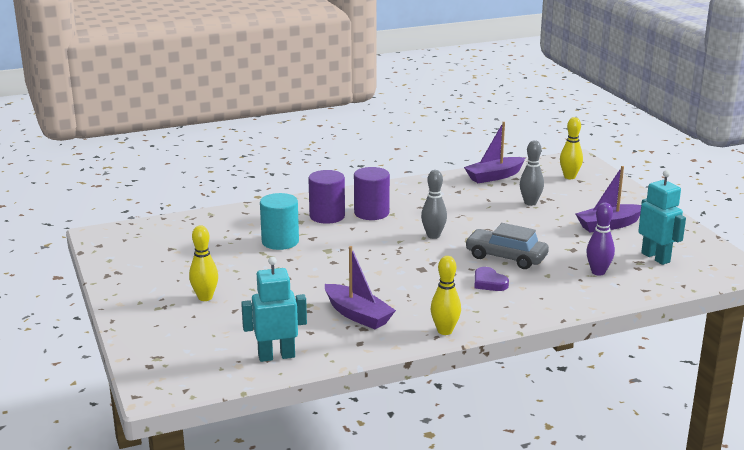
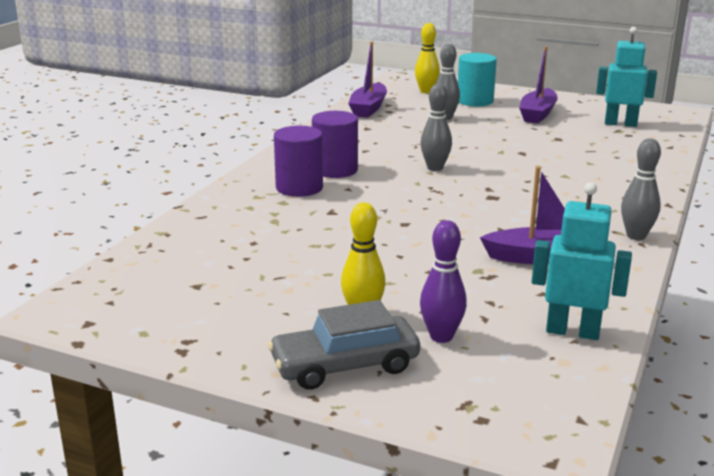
camera: 45 degrees left, 0 degrees up
turquoise robot [241,257,307,362] -> turquoise robot turned 75 degrees clockwise [532,182,632,340]
turquoise cylinder [260,193,299,250] -> turquoise cylinder moved to [458,53,497,107]
yellow bowling pin [431,256,461,335] -> grey bowling pin [621,138,661,240]
grey car [465,223,549,269] -> grey car moved to [268,300,420,390]
purple heart [475,267,509,291] -> none
purple bowling pin [586,202,615,276] -> purple bowling pin moved to [420,220,467,343]

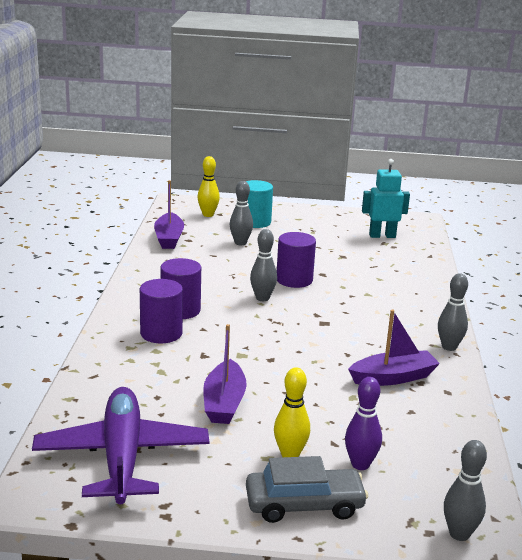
camera: 20 degrees left, 0 degrees up
grey car [268,300,420,390] -> grey car turned 150 degrees counterclockwise [246,456,368,523]
purple boat [519,46,558,123] -> purple boat moved to [203,324,247,424]
turquoise robot [532,182,632,340] -> none
none -> purple plane [32,387,209,504]
none -> purple cylinder [277,232,316,288]
none -> grey bowling pin [444,440,487,541]

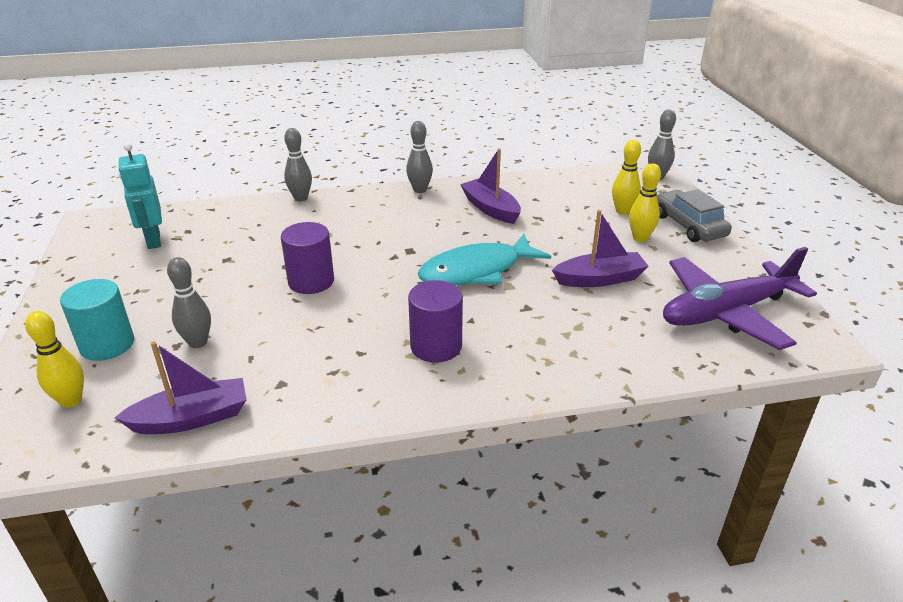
camera: 105 degrees left, 10 degrees up
purple cylinder [140,279,183,343] -> none
grey bowling pin [250,229,277,301] -> grey bowling pin moved to [284,128,312,201]
purple bowling pin [345,377,382,470] -> yellow bowling pin [612,140,641,215]
none -> turquoise fish [418,234,551,285]

